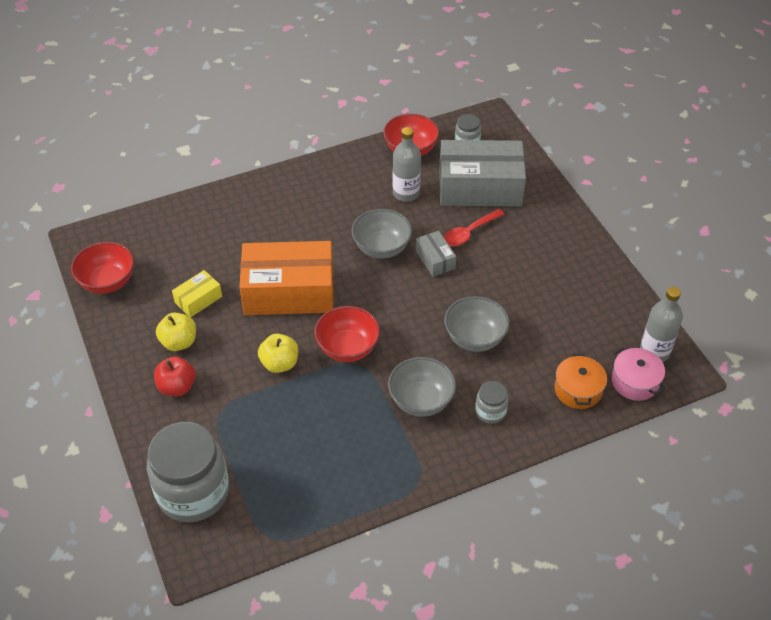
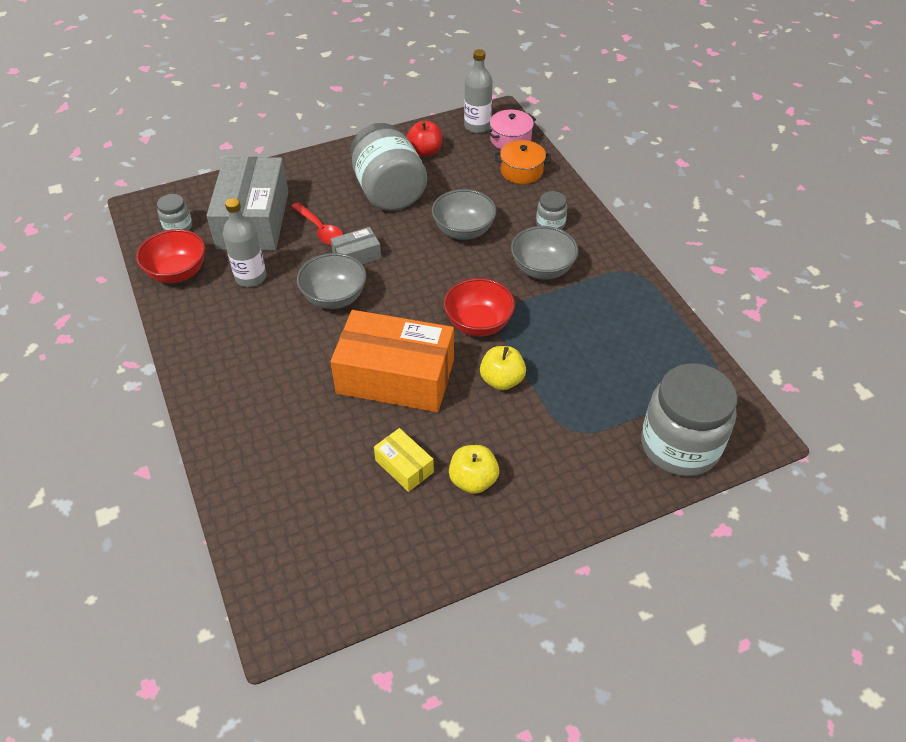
camera: 90 degrees left, 0 degrees up
red bowl [71,242,134,294] -> none
red apple [154,356,196,396] -> red apple moved to [407,120,442,157]
orange box [239,241,334,315] -> orange box turned 75 degrees counterclockwise [330,310,454,412]
none -> grey jar [350,123,427,211]

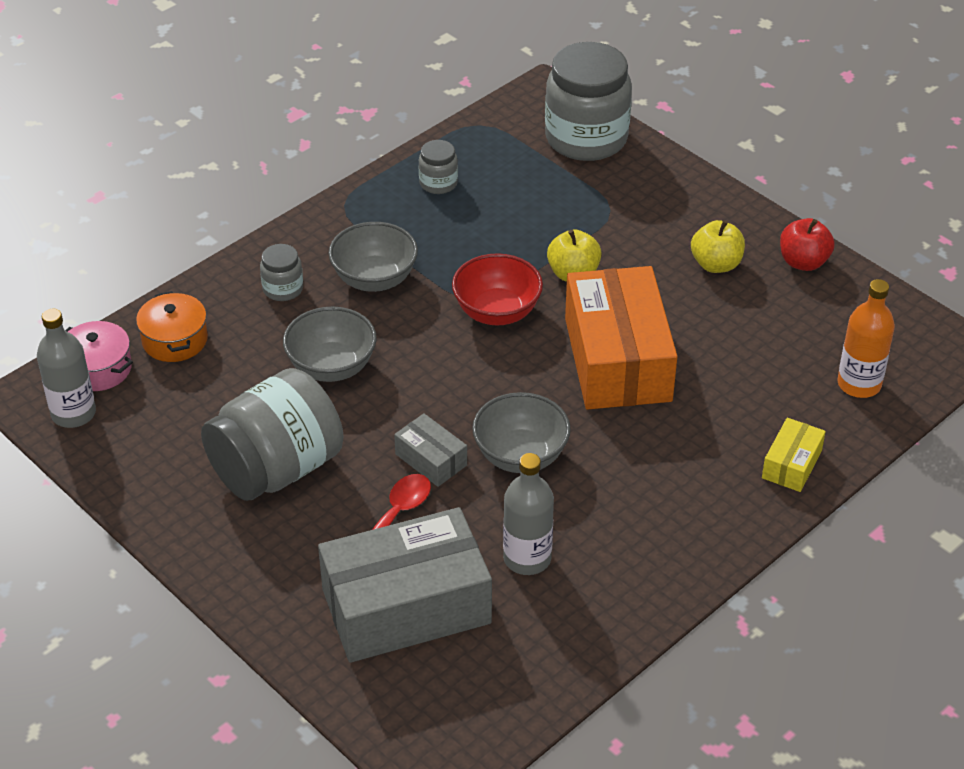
camera: 110 degrees left, 5 degrees down
red bowl [136,229,205,283] -> none
grey jar [157,194,192,231] -> grey jar moved to [418,140,458,194]
yellow box [374,428,434,492] -> yellow box moved to [762,418,826,492]
red apple [407,120,442,157] -> red apple moved to [780,218,835,271]
none -> orange bottle [837,279,895,398]

